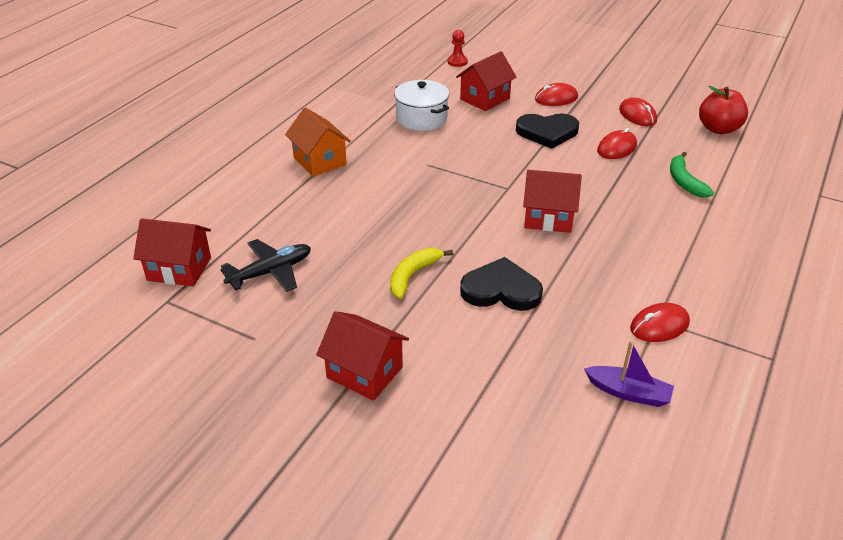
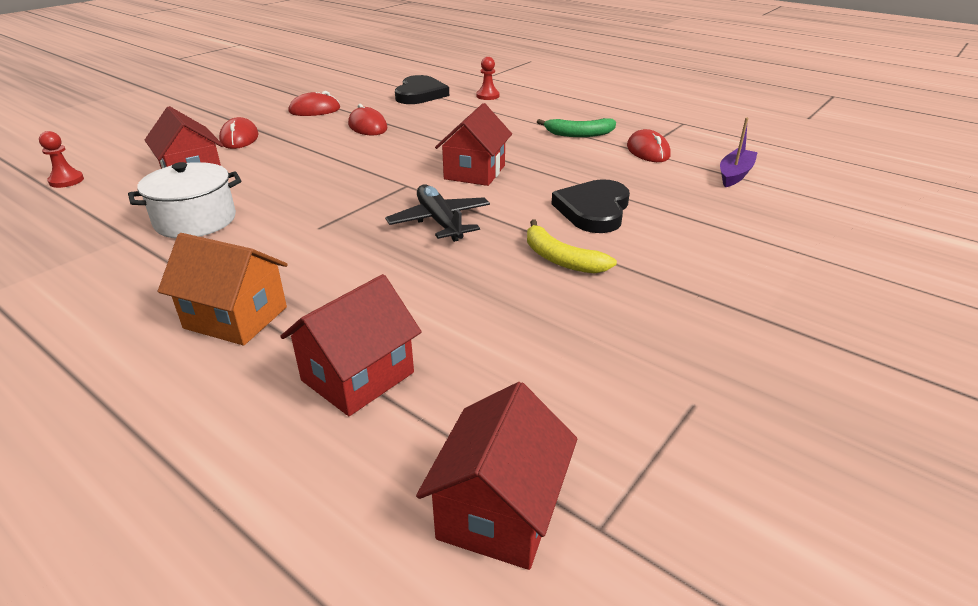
camera: 80 degrees left, 5 degrees down
black plane [220,239,311,292] -> black plane moved to [385,185,490,242]
orange house [285,107,351,176] -> orange house turned 45 degrees clockwise [158,233,288,345]
red house [316,311,409,401] -> red house moved to [280,274,422,416]
black heart [516,114,579,149] -> black heart moved to [395,75,449,104]
green banana [670,152,714,198] -> green banana moved to [537,118,616,137]
red apple [699,86,748,134] -> none
none -> red pawn [476,57,500,100]

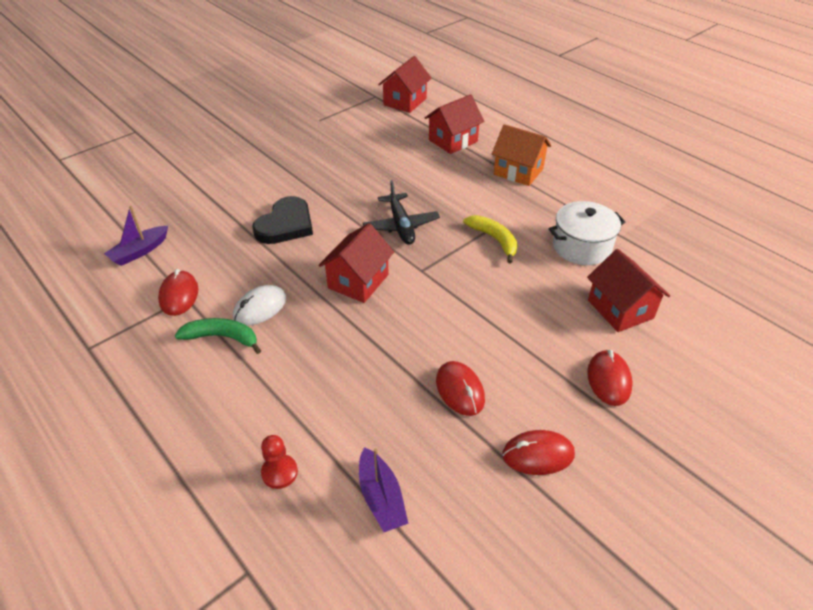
camera: 170 degrees left, 10 degrees up
red pawn [39,131,84,188] -> none
black heart [395,75,449,104] -> purple boat [359,447,408,532]
yellow banana [527,219,617,274] -> yellow banana moved to [463,215,518,263]
none -> white mouse [233,285,286,326]

